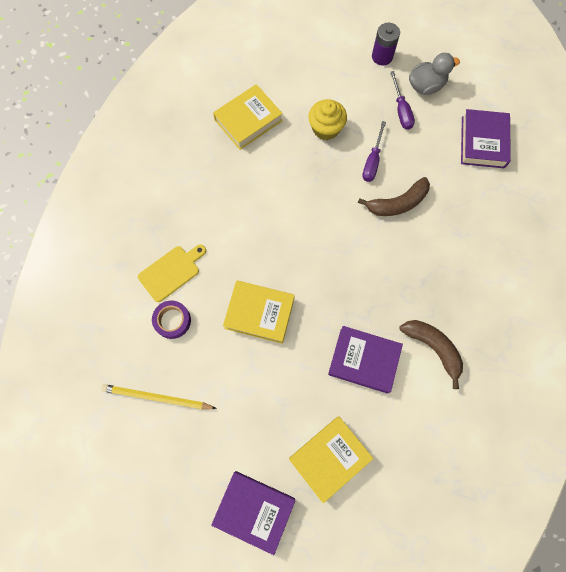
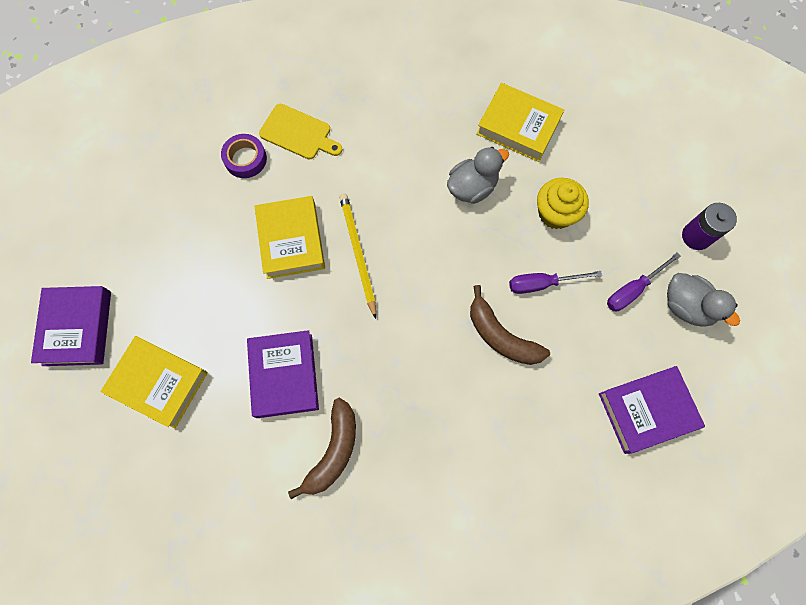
camera: 65 degrees right, 0 degrees up
yellow pencil [101,384,217,410] -> yellow pencil moved to [339,193,376,319]
none -> grey duck [447,147,509,204]

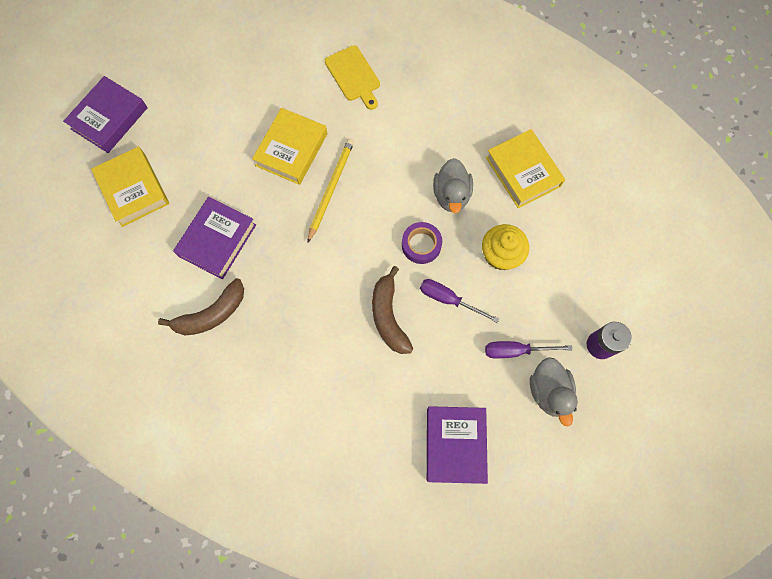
camera: 35 degrees right, 0 degrees up
purple tape [221,134,267,178] -> purple tape moved to [402,222,442,264]
grey duck [447,147,509,204] -> grey duck turned 90 degrees clockwise [433,158,473,213]
purple book [599,366,705,454] -> purple book turned 75 degrees clockwise [427,406,488,484]

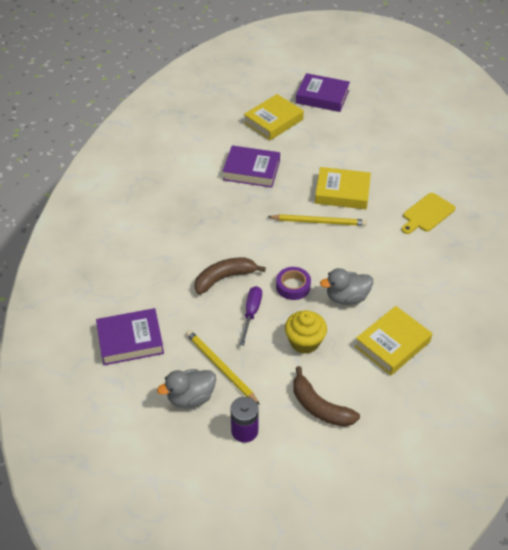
camera: 75 degrees right, 25 degrees down
brown banana [158,278,244,335] -> brown banana moved to [293,366,360,427]
purple screwdriver [485,341,572,358] -> yellow pencil [186,330,260,405]

